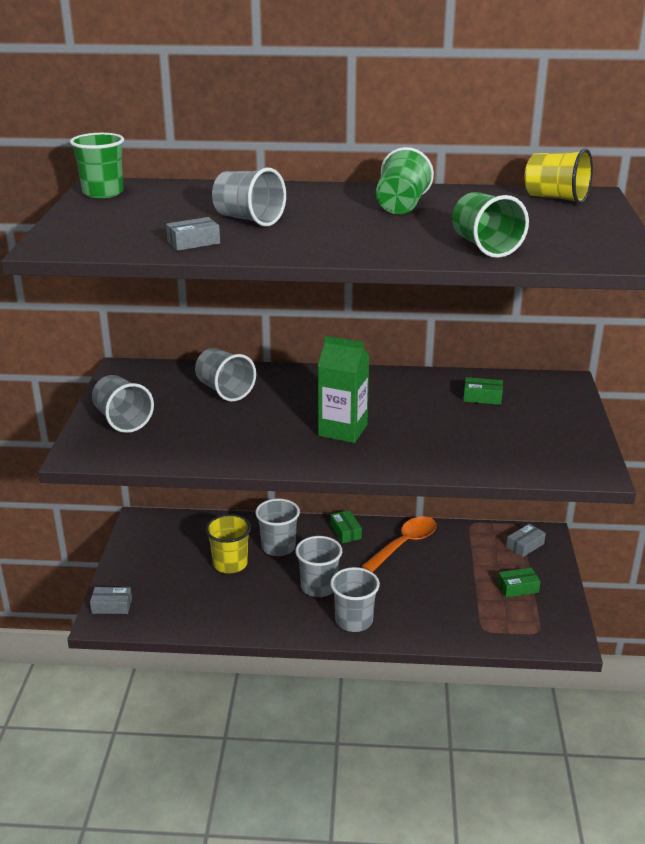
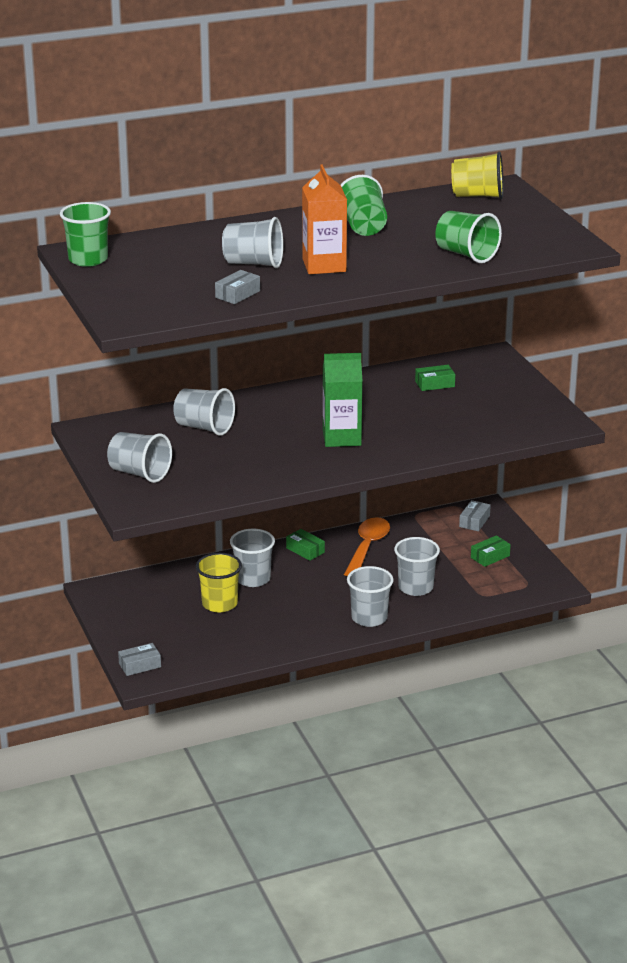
camera: 25 degrees left, 0 degrees up
grey cup [295,536,342,597] -> grey cup moved to [394,537,440,596]
none -> orange carton [302,165,347,274]

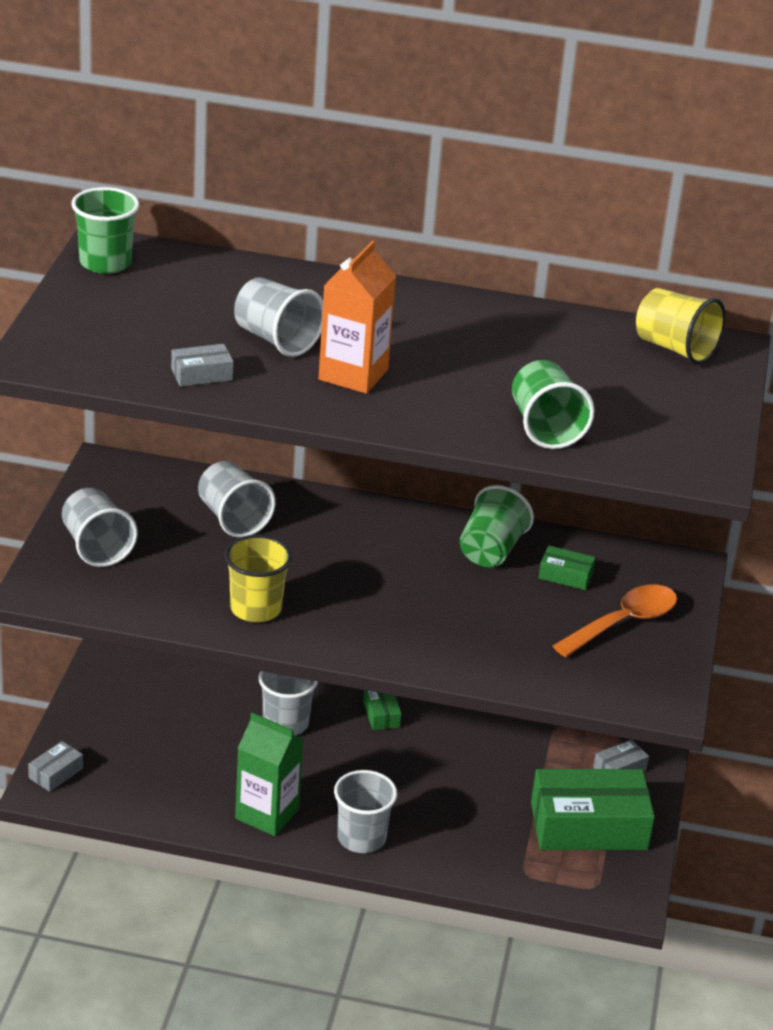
camera: 30 degrees right, 5 degrees up
grey box [118,643,161,676] -> grey box turned 60 degrees counterclockwise [28,741,83,792]
yellow cup [196,553,242,612] -> yellow cup moved to [225,535,292,622]
green carton [323,353,362,447] -> green carton moved to [235,713,303,836]
green cup [341,175,387,236] -> green cup moved to [459,485,534,567]
orange spoon [344,517,390,576] -> orange spoon moved to [553,584,677,657]
grey cup [394,537,440,596] -> none
green box [471,535,511,567] -> green box [531,769,655,850], size x2.32

